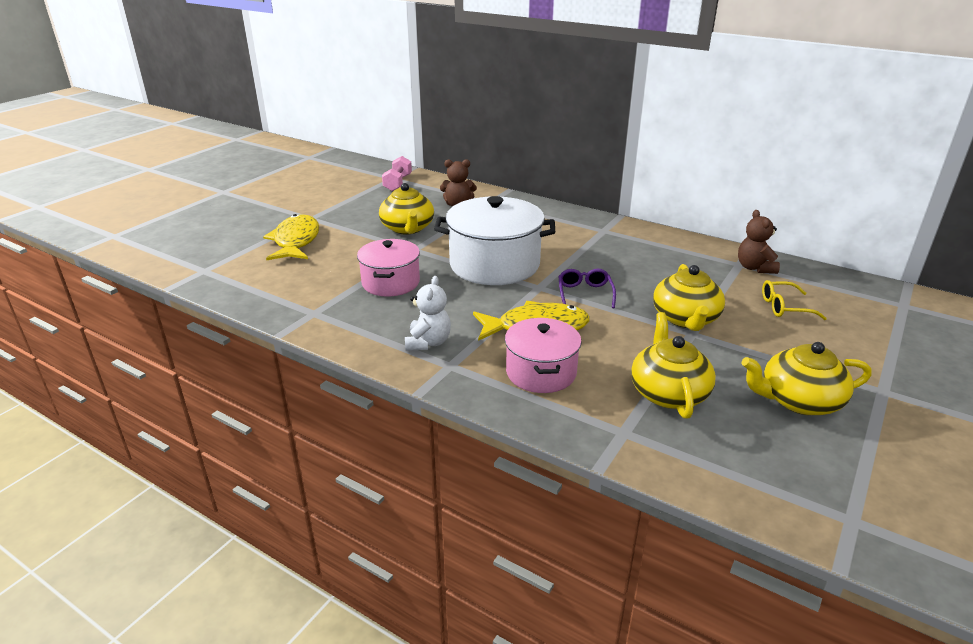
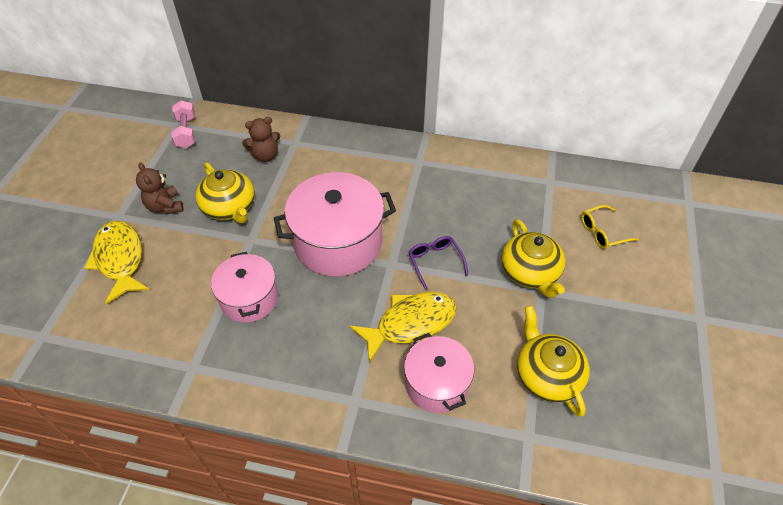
camera: 20 degrees left, 20 degrees up
white teddy bear [405,276,451,351] -> none
white pot [434,196,555,285] -> pink pot [274,172,396,276]
brown teddy bear [738,210,780,274] -> brown teddy bear moved to [136,162,184,215]
yellow teapot [742,342,872,415] -> none

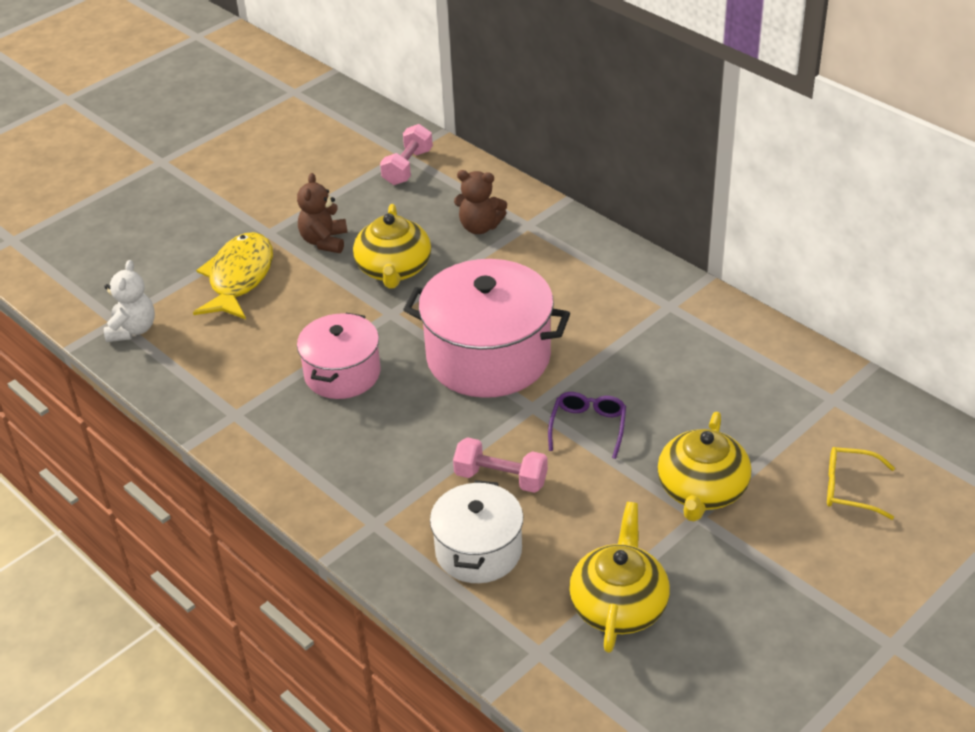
camera: 35 degrees right, 10 degrees down
yellow fish [350,292,457,363] -> pink dumbbell [453,437,548,493]
pink pot [404,333,474,413] -> white pot [430,480,523,583]
none -> white teddy bear [104,260,155,342]

